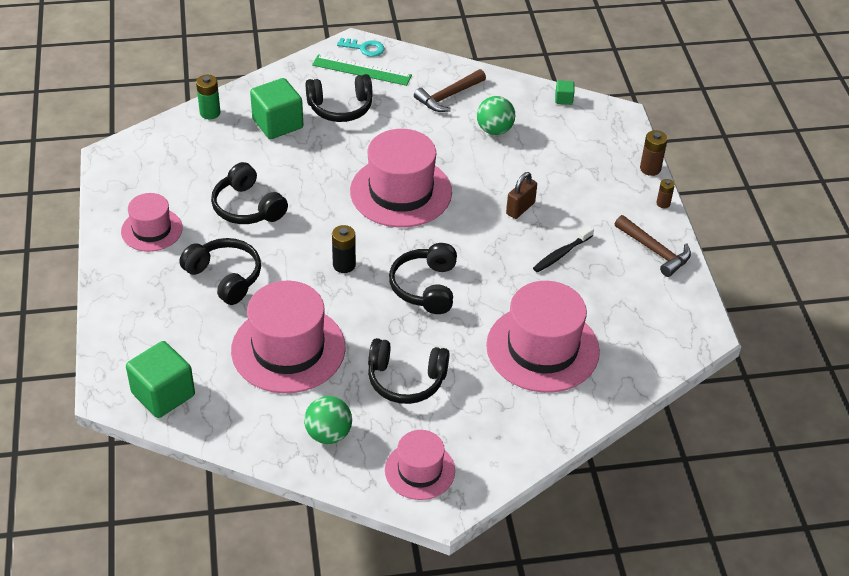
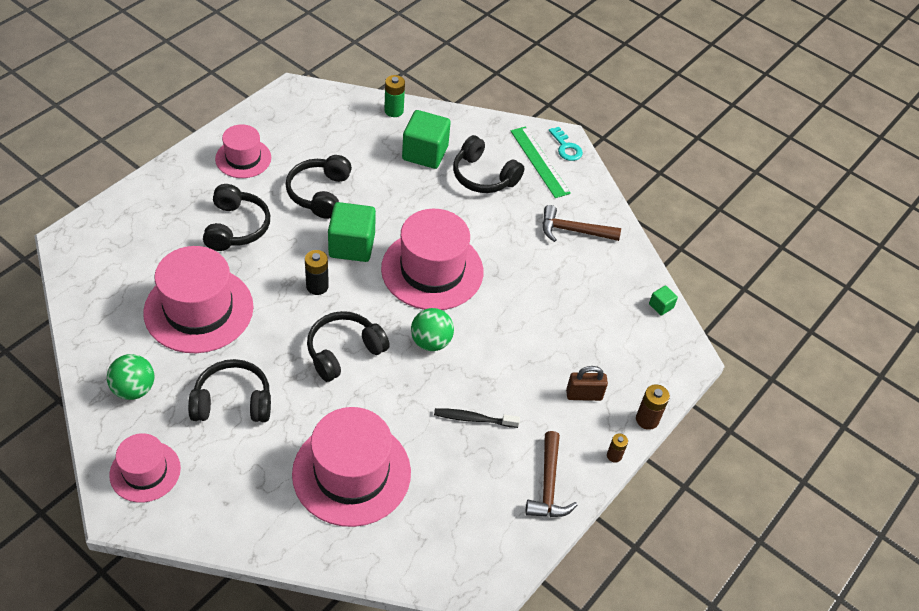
camera: 45 degrees right, 5 degrees up
green cube [126,341,195,418] -> green cube moved to [328,202,376,262]
black headphones [368,338,449,404] -> black headphones turned 120 degrees clockwise [188,359,271,422]
green ball [477,96,515,135] -> green ball moved to [411,308,454,351]
brown padlock [506,172,537,219] -> brown padlock moved to [566,366,608,401]

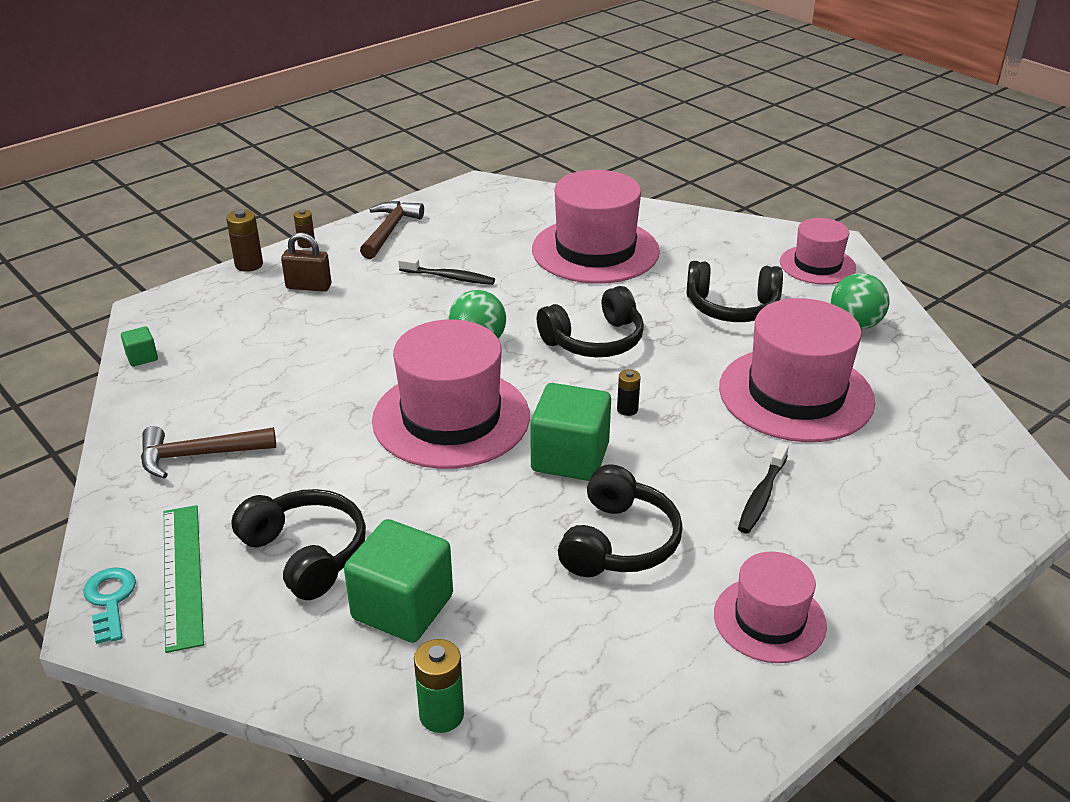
camera: 165 degrees left, 15 degrees down
black headphones [203,184,270,251] -> black toothbrush [738,443,789,534]
black battery [305,250,329,295] -> black battery [617,369,641,416], size x0.64
brown hammer [543,205,621,242] -> brown hammer turned 150 degrees clockwise [141,426,276,479]

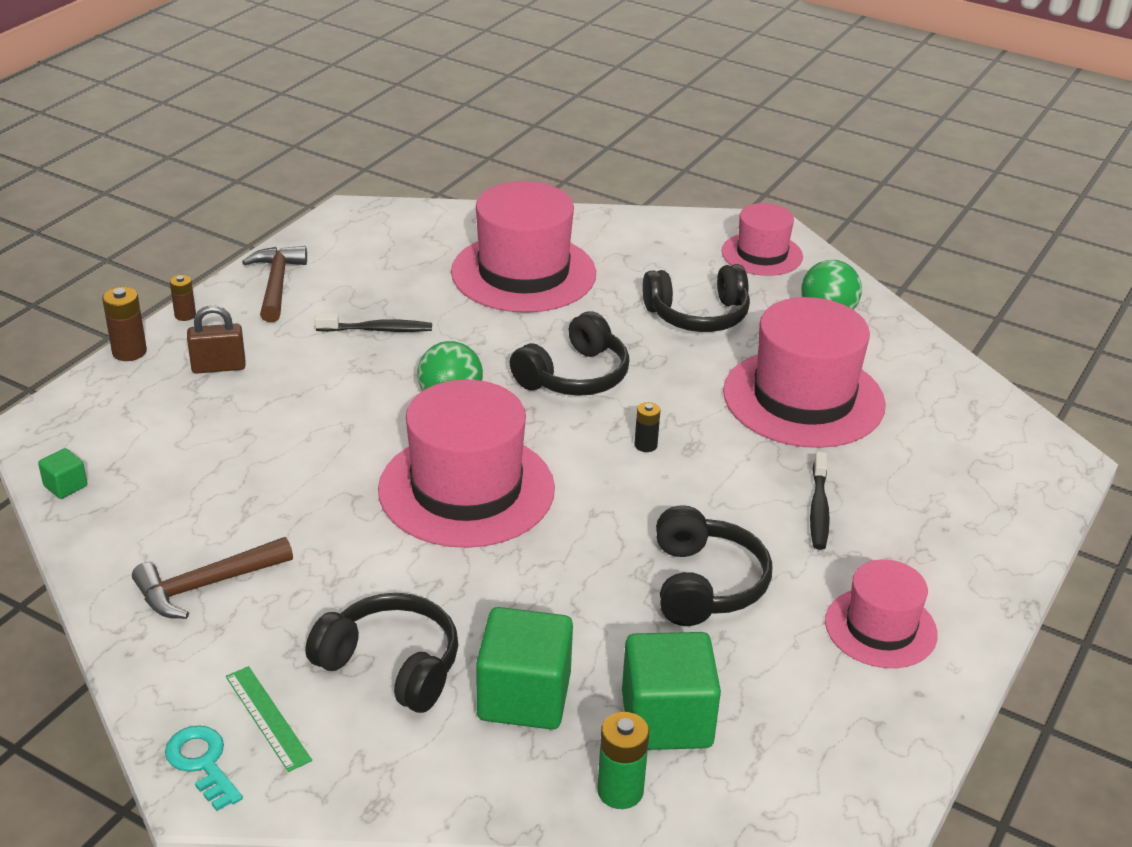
camera: 20 degrees left, 0 degrees up
green ruler [164,505,204,653] -> green ruler [226,666,312,772], size x0.66
green cube [531,383,611,481] -> green cube moved to [622,632,721,750]

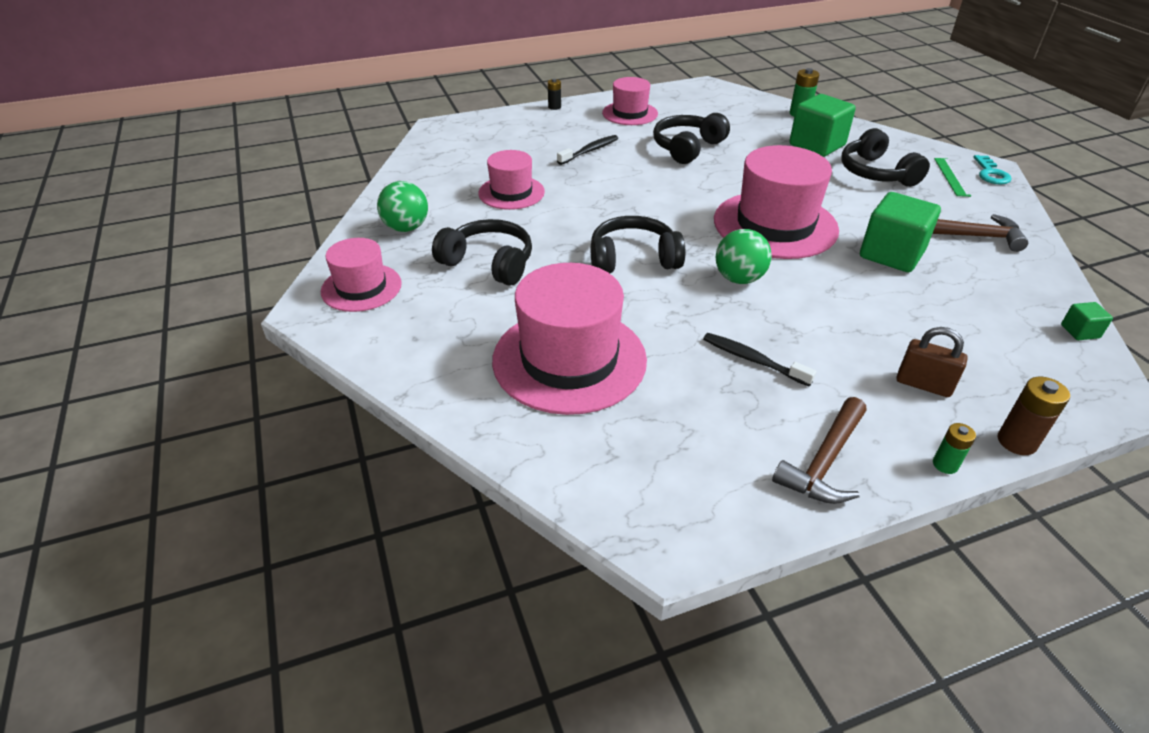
camera: 140 degrees left, 5 degrees up
brown battery [170,275,196,321] -> green battery [933,423,976,474]
green cube [622,632,721,750] -> green cube moved to [860,192,941,272]
black battery [635,402,660,452] -> black battery moved to [548,79,561,110]
pink hat [723,297,886,448] -> pink hat [478,150,545,210], size x0.58

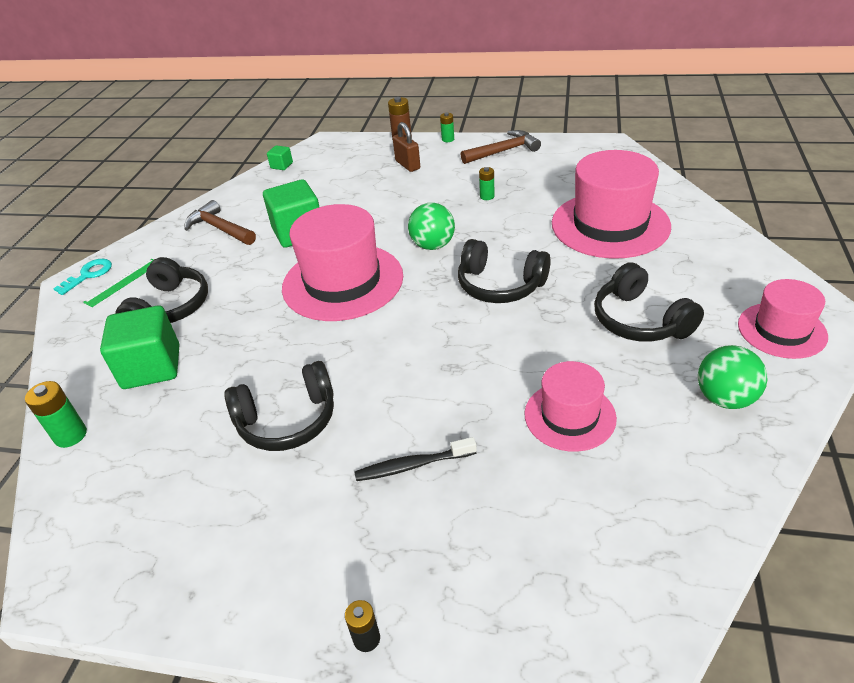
camera: 145 degrees left, 0 degrees up
pink hat [602,77,658,125] -> none
black toothbrush [703,333,816,386] -> green battery [479,167,495,200]

